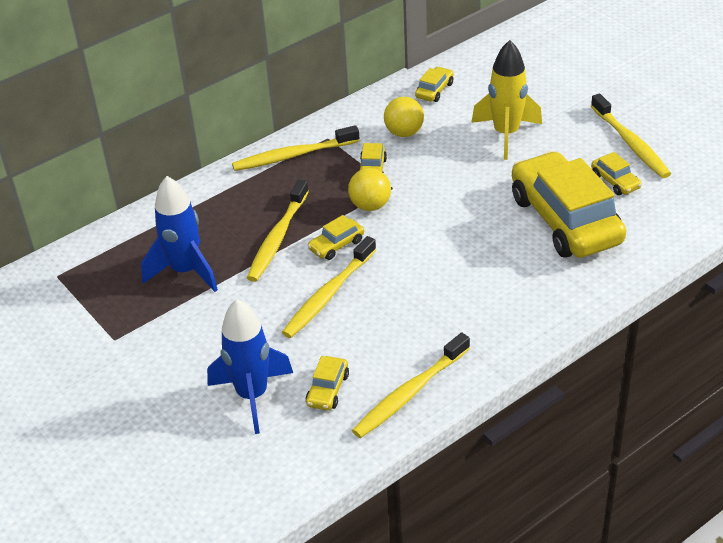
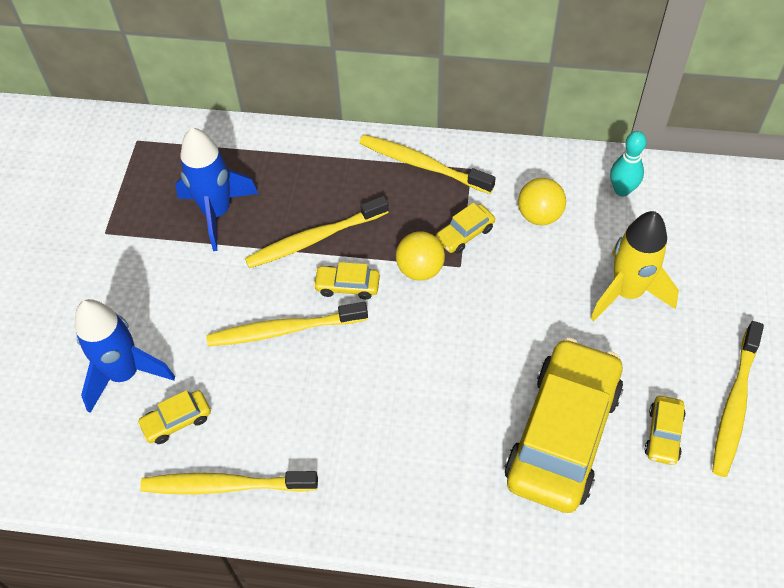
camera: 45 degrees right, 15 degrees up
yellow car [415,67,454,102] -> turquoise bowling pin [610,131,646,197]

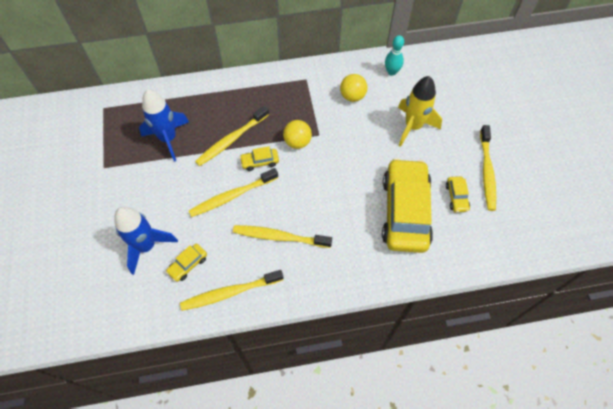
camera: 20 degrees left, 5 degrees up
yellow toothbrush [359,134,495,194] -> yellow toothbrush moved to [233,225,332,248]
yellow car [436,203,495,254] -> none

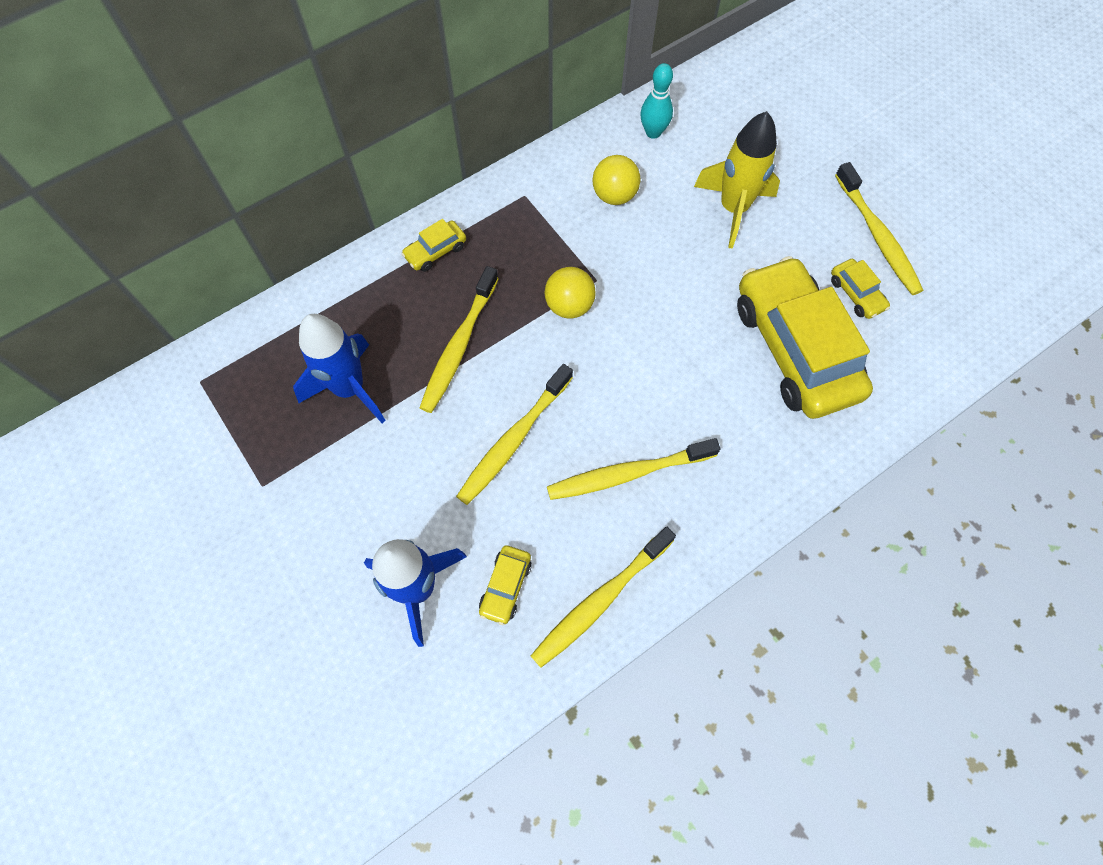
camera: 25 degrees left, 5 degrees up
yellow car [240,146,279,171] -> yellow car moved to [401,219,466,272]

